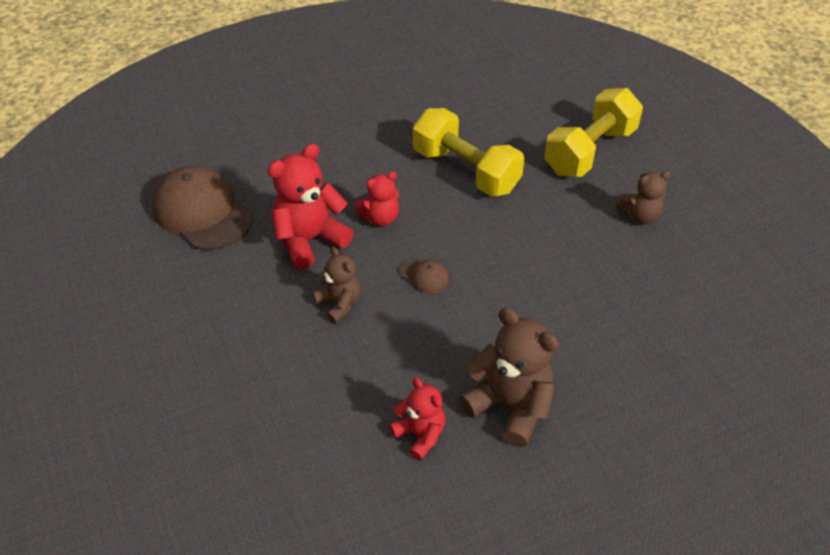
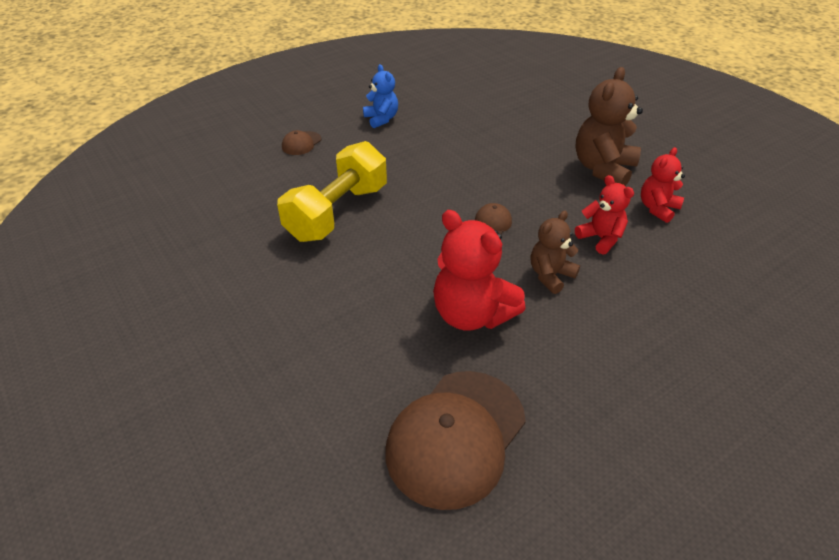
camera: 100 degrees left, 5 degrees down
red teddy bear [355,171,399,226] -> red teddy bear moved to [575,175,634,255]
yellow dumbbell [544,88,643,177] -> brown cap [282,130,321,155]
brown teddy bear [616,171,671,224] -> blue teddy bear [363,64,398,128]

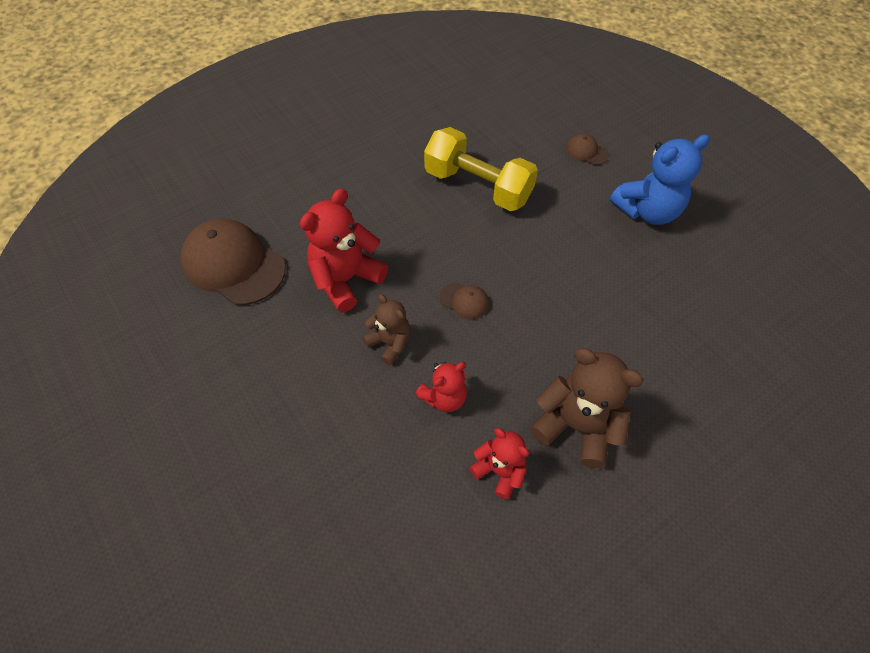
camera: 90 degrees right, 15 degrees up
blue teddy bear [363,64,398,128] -> blue teddy bear [610,135,710,225], size x1.67

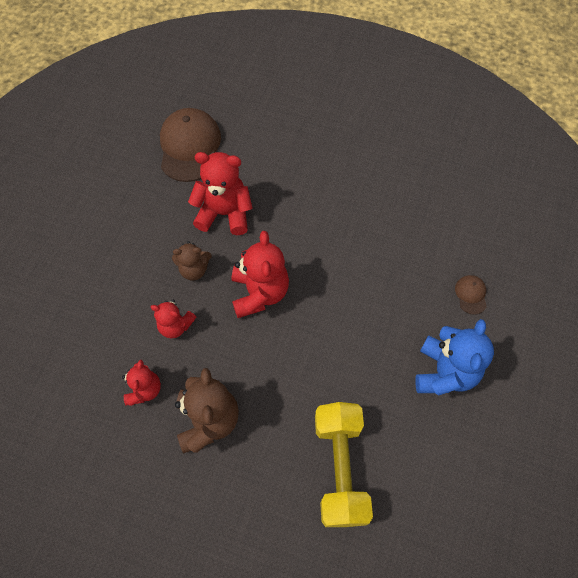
camera: 55 degrees right, 5 degrees up
brown teddy bear [363,294,410,366] -> brown teddy bear turned 75 degrees clockwise [172,241,212,281]
yellow dumbbell [424,127,538,211] -> yellow dumbbell moved to [315,402,373,527]
brown cap [440,282,489,320] -> red teddy bear [232,231,289,318]
blue teddy bear [610,135,710,225] -> blue teddy bear turned 105 degrees counterclockwise [415,319,494,396]

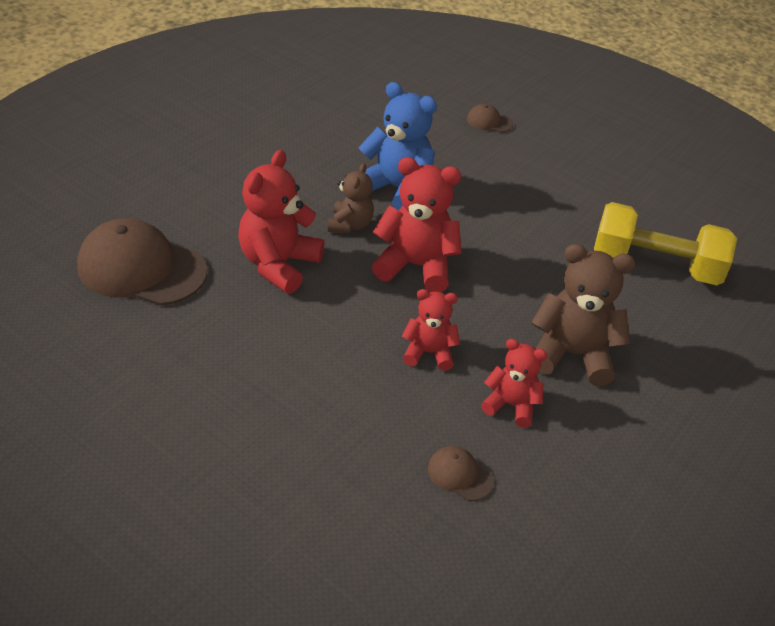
camera: 75 degrees left, 20 degrees down
red teddy bear [151,300,196,338] -> red teddy bear turned 120 degrees counterclockwise [402,289,460,371]
brown teddy bear [172,241,212,281] -> brown teddy bear moved to [328,163,374,233]
blue teddy bear [415,319,494,396] -> blue teddy bear moved to [358,82,437,211]
none -> brown cap [428,446,493,501]

